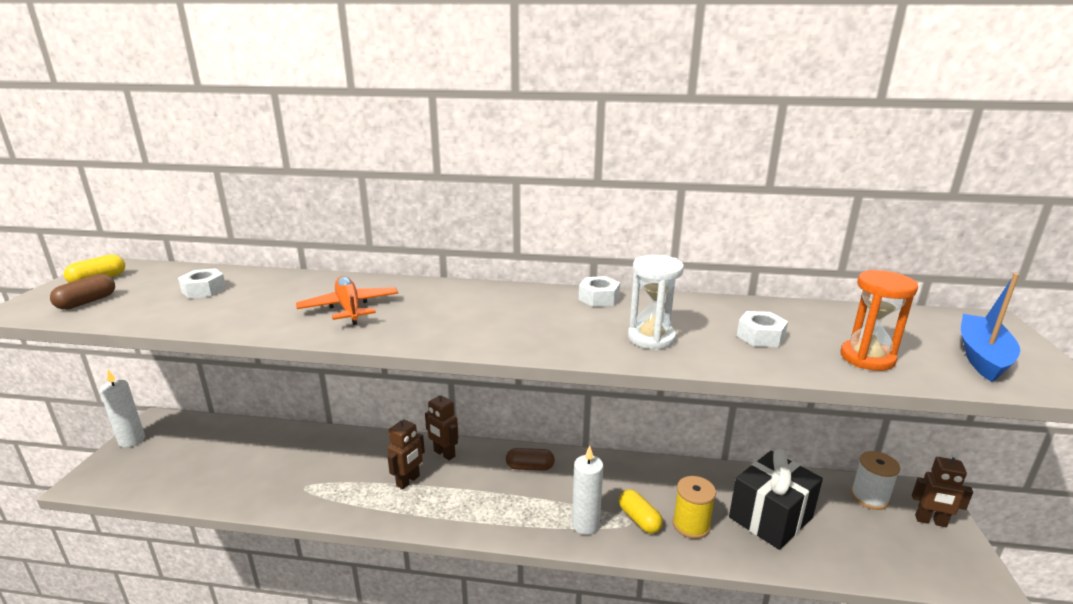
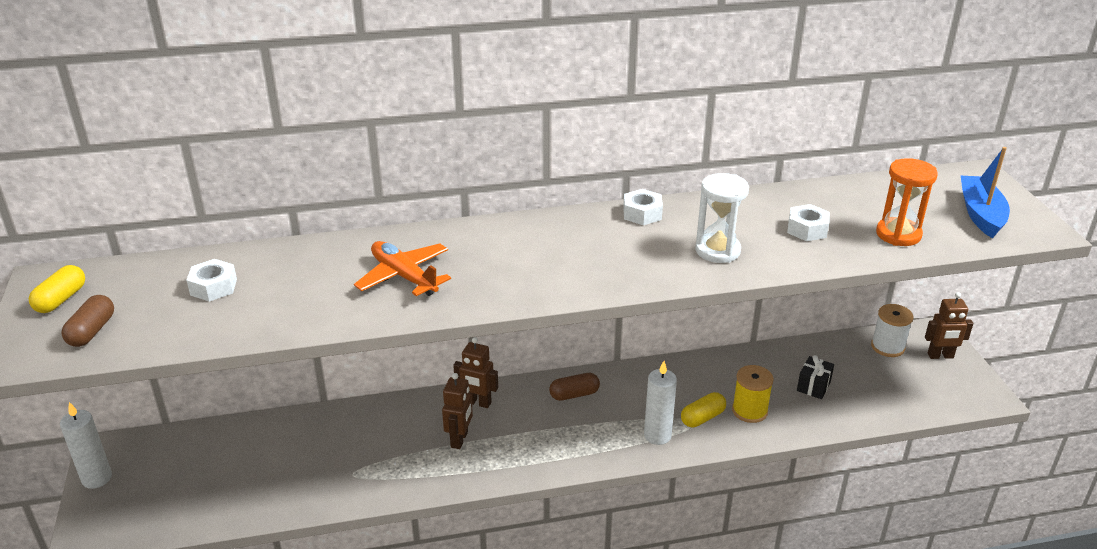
camera: 20 degrees left, 10 degrees up
yellow capsule [619,489,663,534] -> yellow capsule turned 75 degrees counterclockwise [681,392,726,428]
black gift [729,449,823,550] -> black gift [797,355,834,399], size x0.49

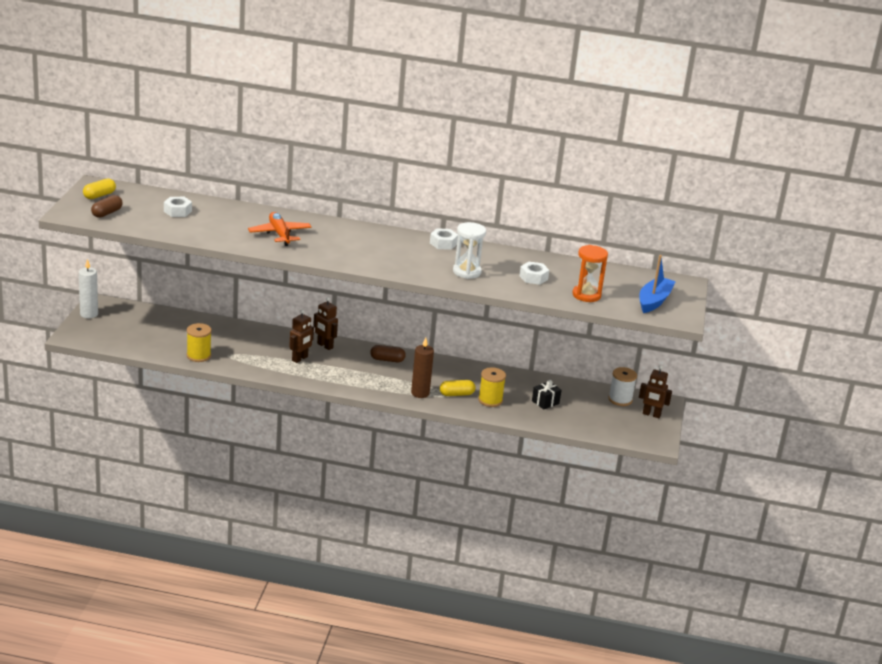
camera: 20 degrees right, 5 degrees down
white candle [644,361,677,445] -> brown candle [411,337,434,398]
none -> yellow spool [187,323,212,362]

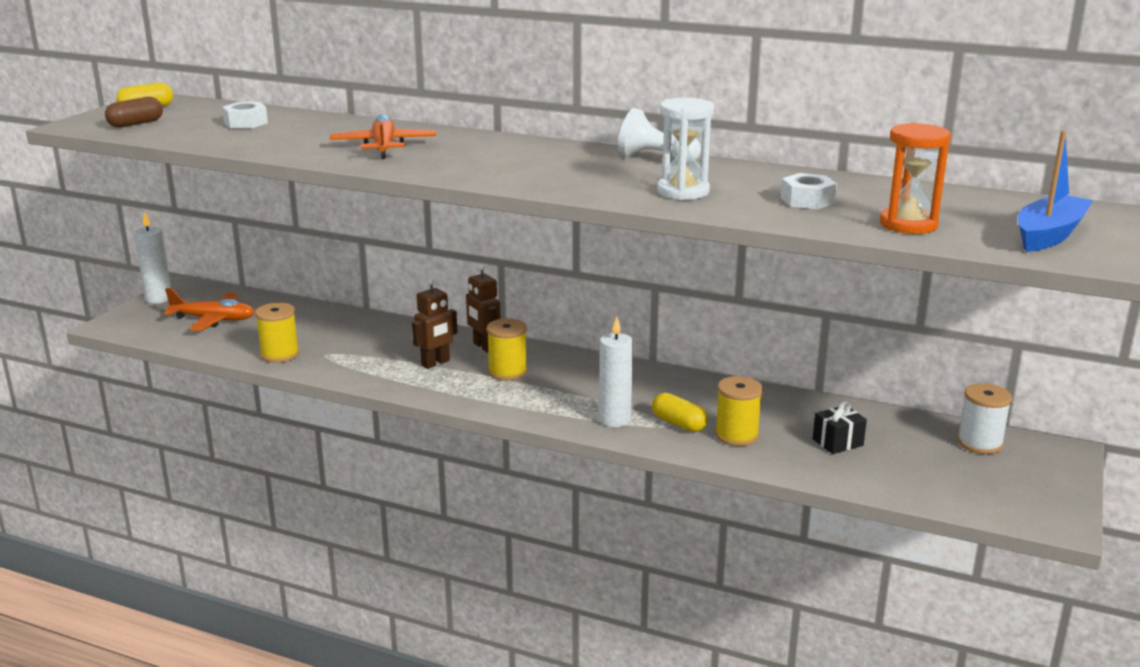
camera: 15 degrees right, 5 degrees down
brown capsule [370,345,406,362] -> none
brown candle [411,337,434,398] -> white candle [599,316,633,427]
white nut [430,228,458,250] -> white pawn [618,108,701,161]
yellow capsule [440,380,476,396] -> yellow capsule turned 45 degrees clockwise [652,393,708,432]
brown robot [639,365,672,418] -> none
none -> orange plane [164,288,254,331]
none -> yellow spool [486,318,528,381]

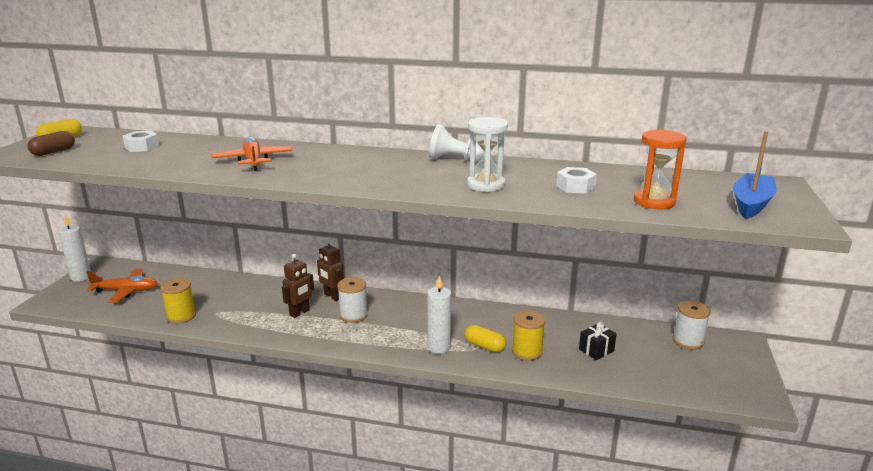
camera: 10 degrees left, 0 degrees up
yellow spool [486,318,528,381] -> white spool [337,277,368,323]

